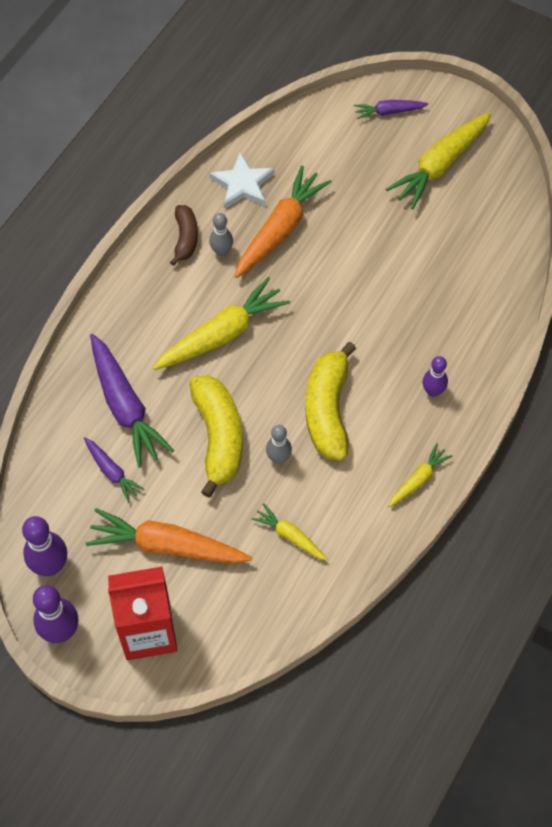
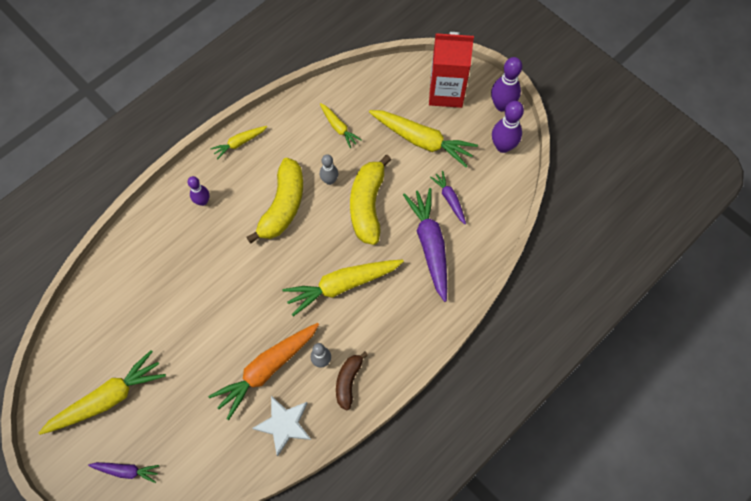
camera: 165 degrees left, 5 degrees up
orange carrot [86,508,252,563] -> yellow carrot [369,110,478,168]

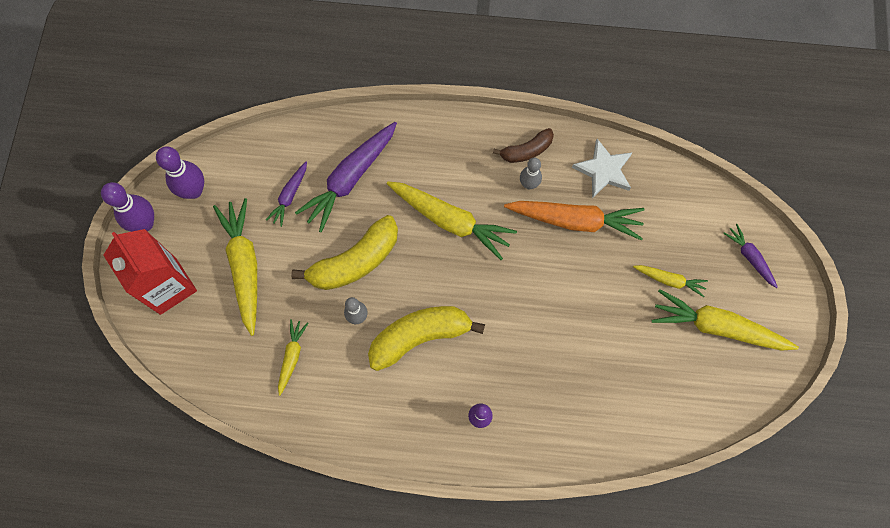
camera: 130 degrees left, 5 degrees up
yellow carrot [211,126,267,160] -> yellow carrot moved to [633,265,708,297]

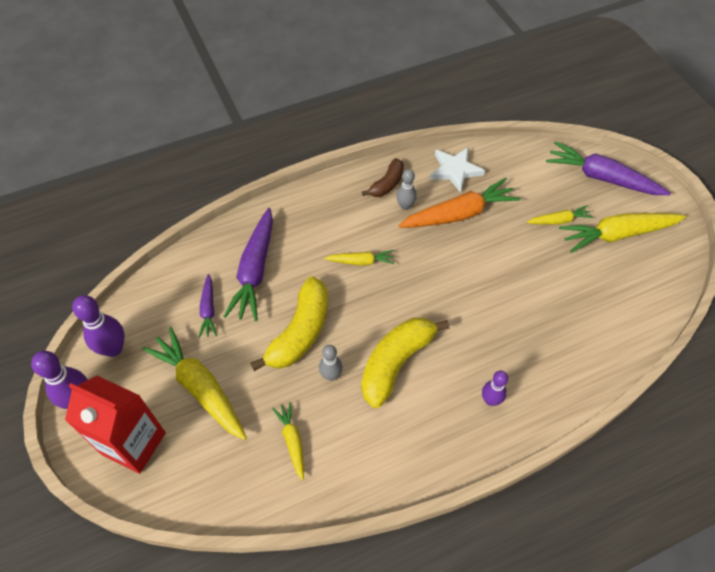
camera: 30 degrees left, 15 degrees down
yellow carrot [387,181,517,260] -> yellow carrot [325,250,394,266], size x0.53
purple carrot [723,224,778,288] -> purple carrot [546,141,671,195], size x1.90

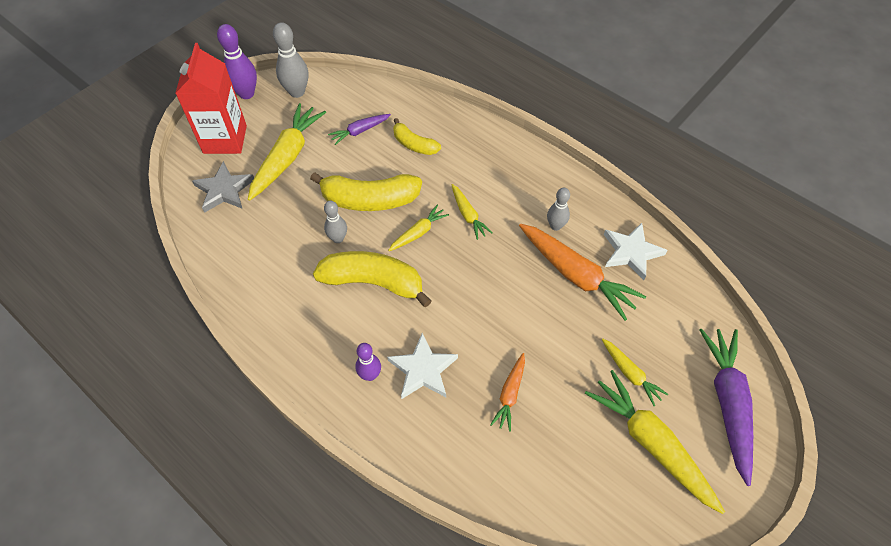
camera: 65 degrees right, 0 degrees up
purple bowling pin [72,295,125,357] -> grey bowling pin [273,22,308,98]
purple carrot [223,208,273,321] -> yellow banana [393,118,441,155]
yellow carrot [272,402,304,481] -> yellow carrot moved to [388,205,449,251]
brown banana [362,158,404,197] -> none
none -> grey star [192,161,254,213]
none -> white star [387,333,458,399]
none -> orange carrot [490,353,525,432]

